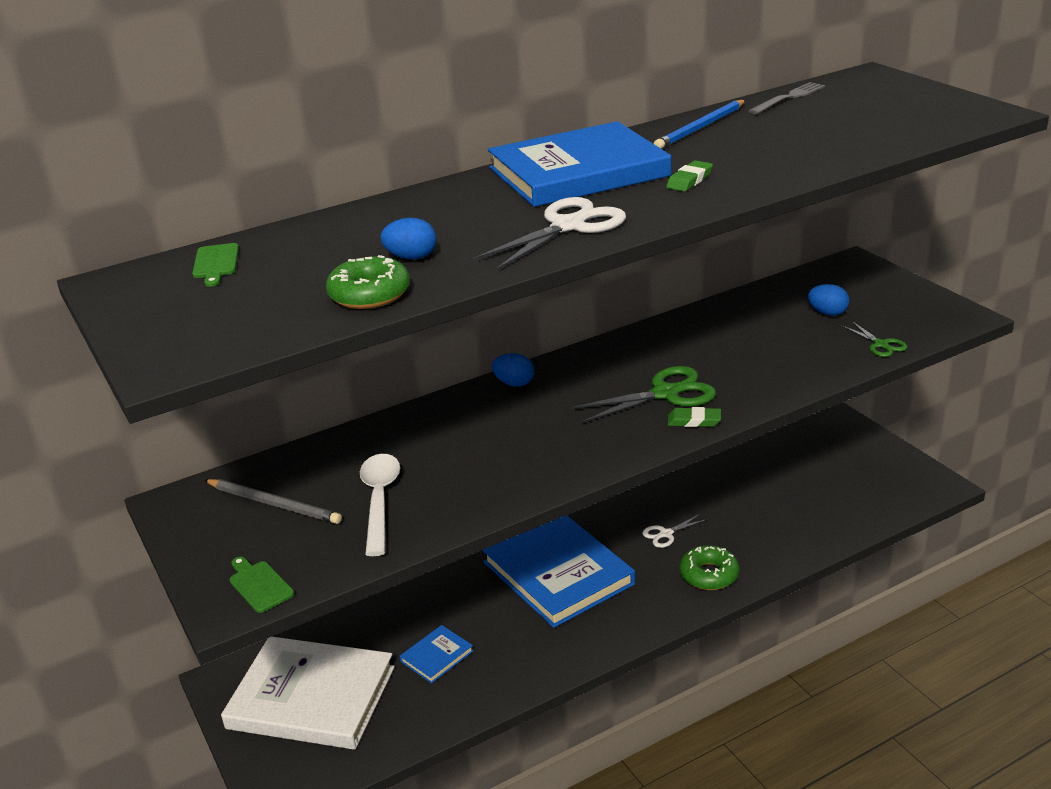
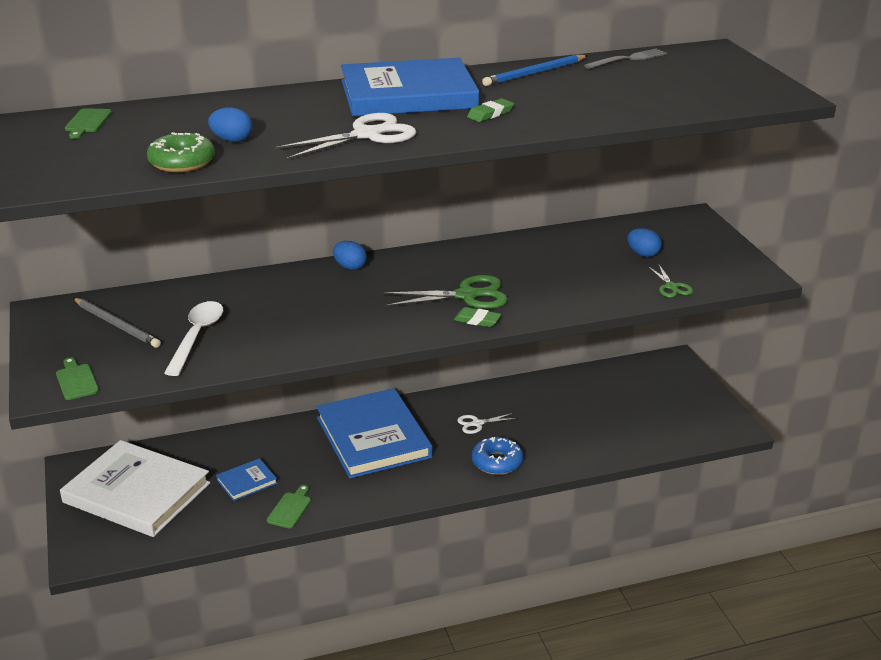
camera: 10 degrees right, 0 degrees up
green donut [680,545,739,590] -> blue donut [472,437,523,475]
none -> green cutting board [267,485,311,528]

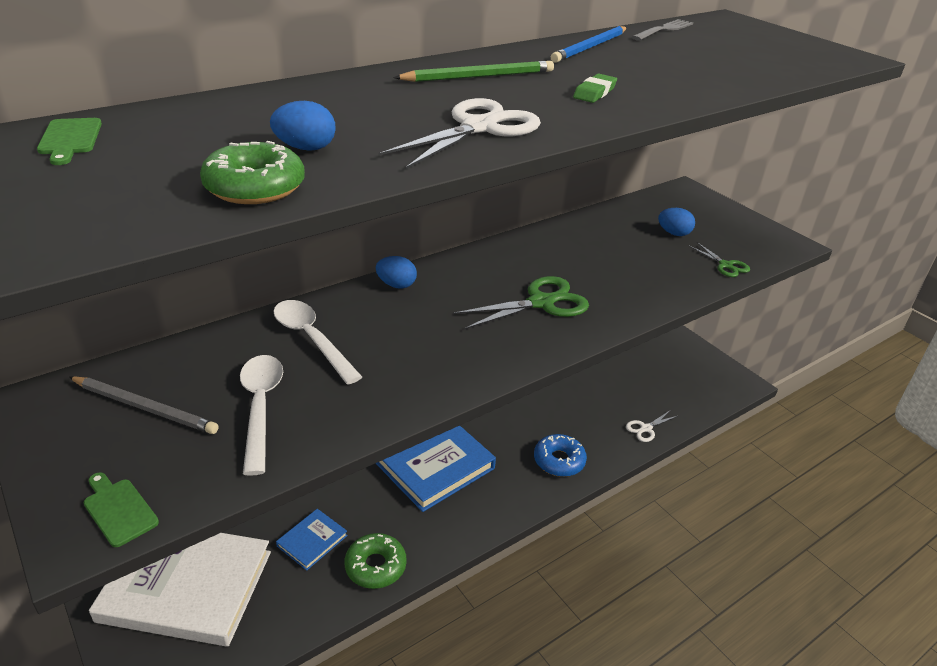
camera: 20 degrees left, 5 degrees up
green cutting board [267,485,311,528] -> green donut [345,533,407,589]
blue book [341,58,479,117] -> green pencil [393,61,554,82]
green eraser [454,307,501,327] -> none
white scissors [457,413,518,434] -> white scissors moved to [626,411,677,442]
none -> white spoon [273,300,362,384]

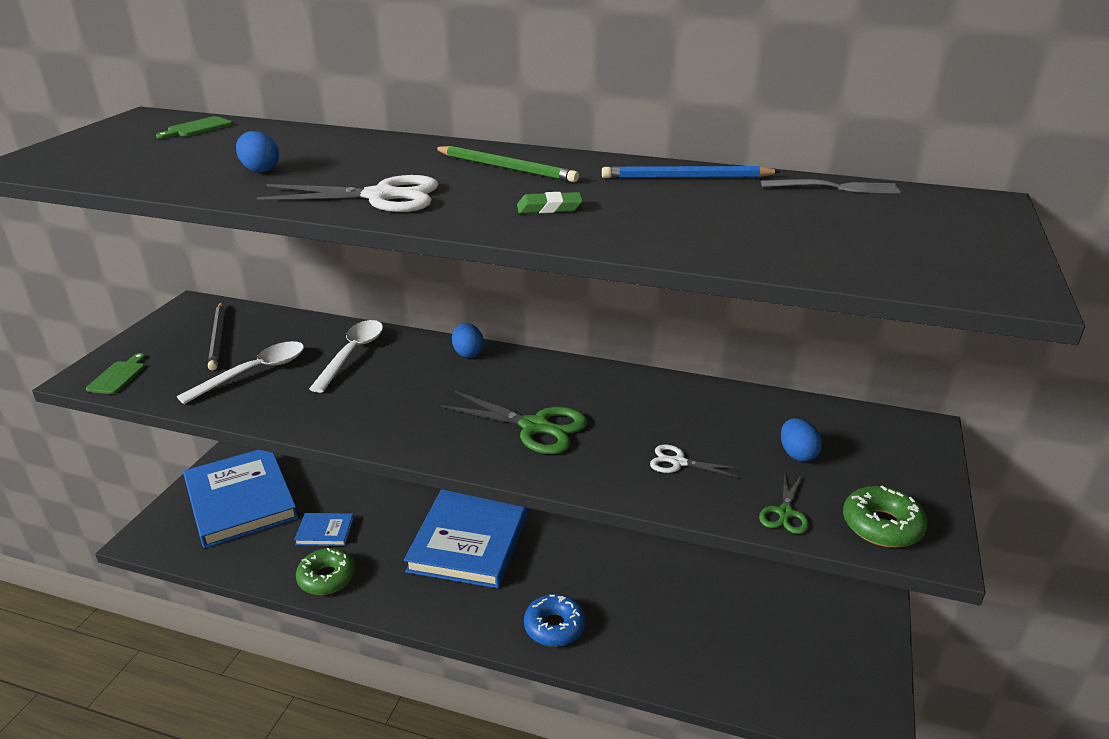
camera: 55 degrees right, 5 degrees down
white book [89,533,271,646] -> blue book [183,450,298,548]
green donut [200,141,305,204] -> green donut moved to [843,485,928,548]
white scissors [626,411,677,442] -> white scissors moved to [650,445,740,477]

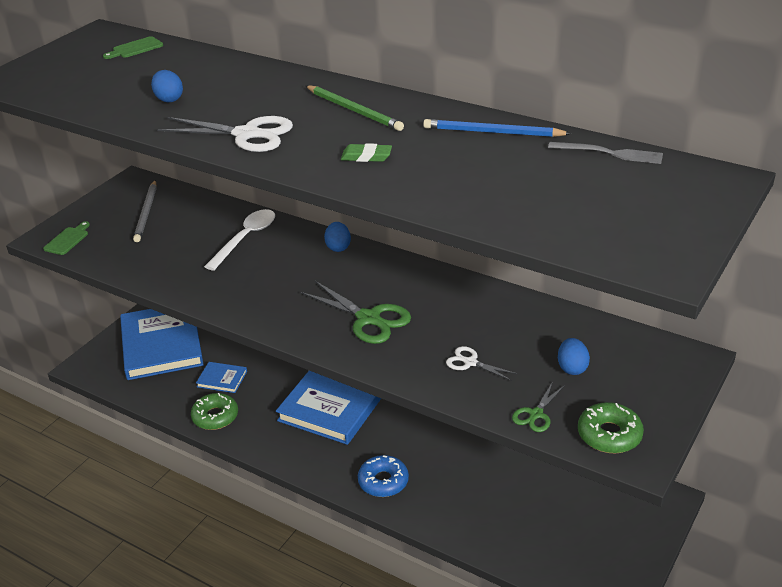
camera: 15 degrees right, 5 degrees up
white spoon [177,341,304,404] -> none

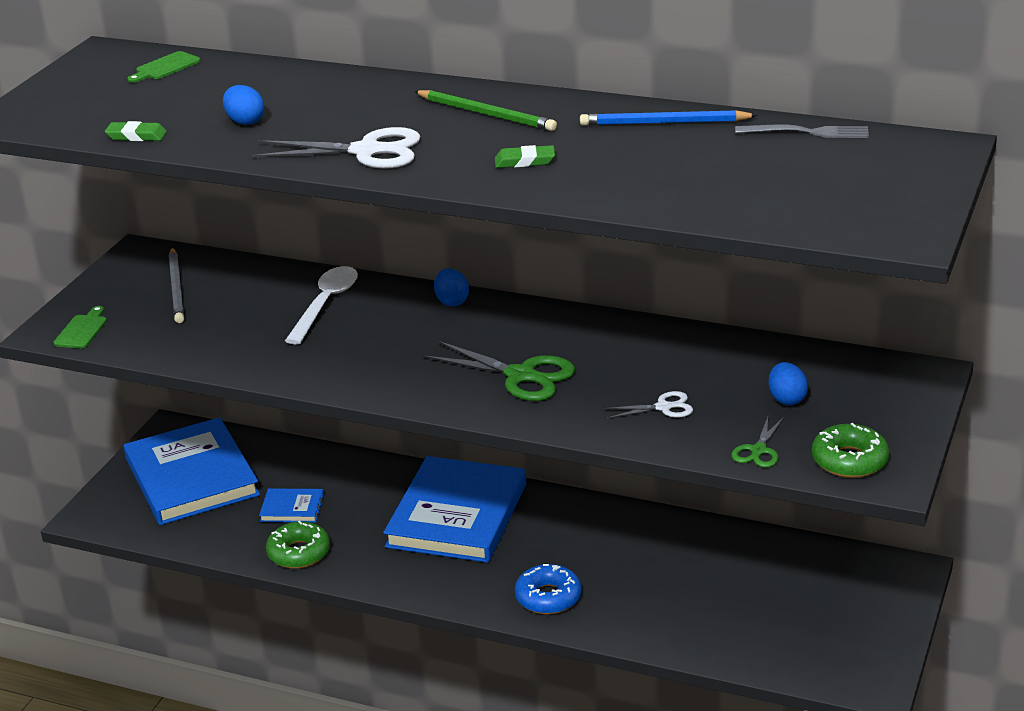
camera: 10 degrees left, 5 degrees down
white scissors [446,346,518,381] -> white scissors turned 150 degrees clockwise [603,391,693,419]
none -> green eraser [105,121,167,141]

